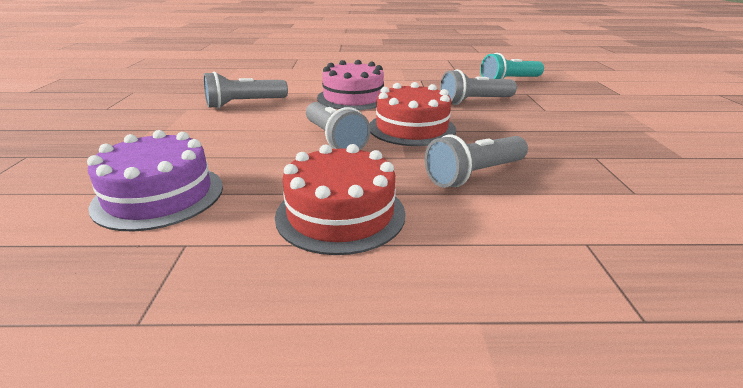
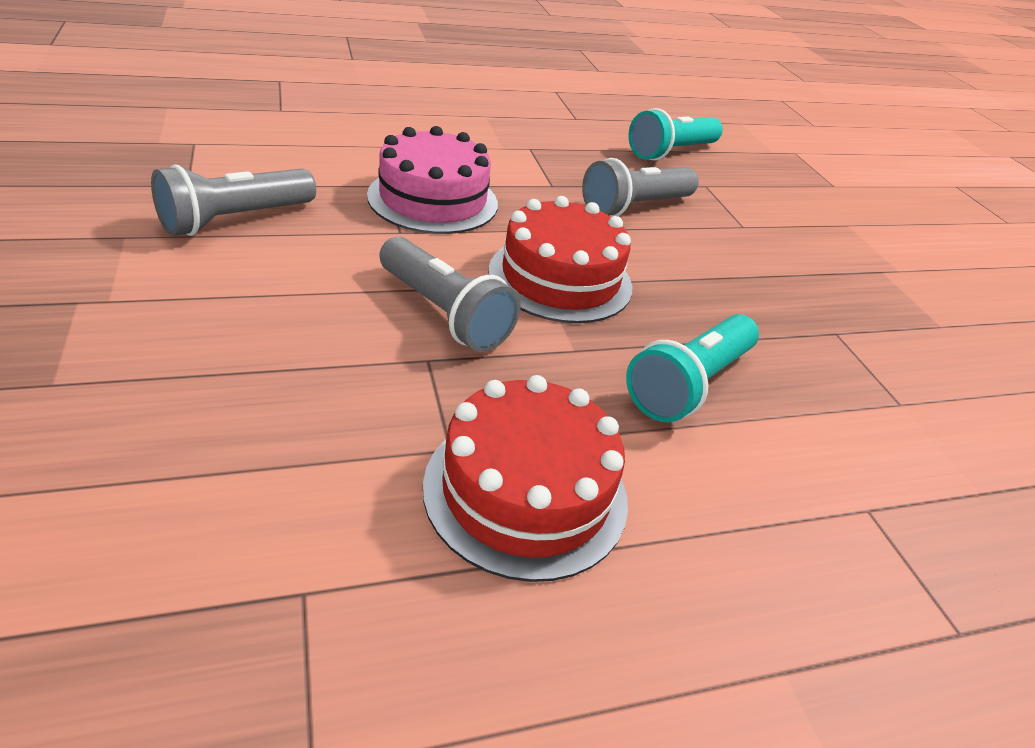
camera: 20 degrees left, 10 degrees up
purple cake [87,130,223,231] -> none
grey flashlight [425,134,528,188] -> turquoise flashlight [626,314,759,422]

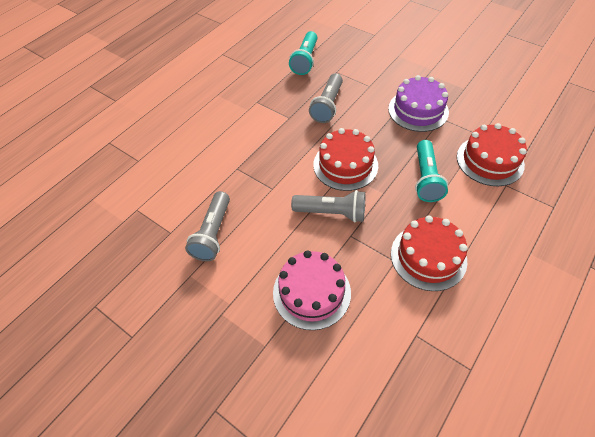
camera: 30 degrees left, 15 degrees up
pink cake [367,126,498,234] -> pink cake moved to [273,250,351,330]
none -> purple cake [388,75,449,132]
none -> red cake [457,123,527,186]

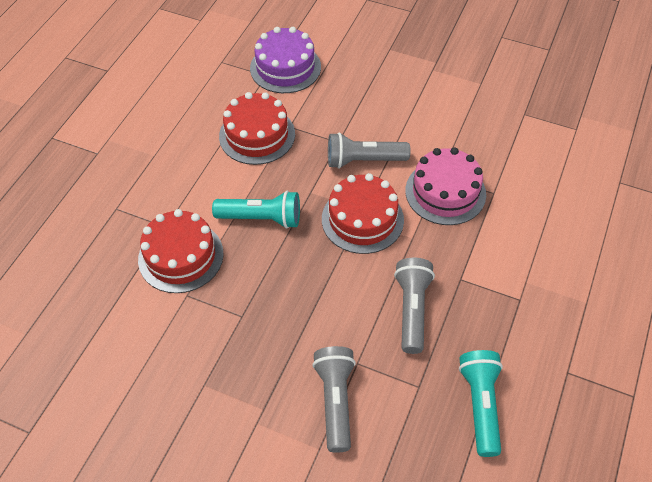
camera: 165 degrees right, 0 degrees up
grey flashlight [185,191,230,261] -> grey flashlight moved to [312,346,356,453]
pink cake [273,250,351,330] -> pink cake moved to [405,147,486,225]
purple cake [388,75,449,132] -> purple cake moved to [250,27,321,93]
turquoise flashlight [415,140,448,202] -> turquoise flashlight turned 105 degrees clockwise [212,191,300,228]

